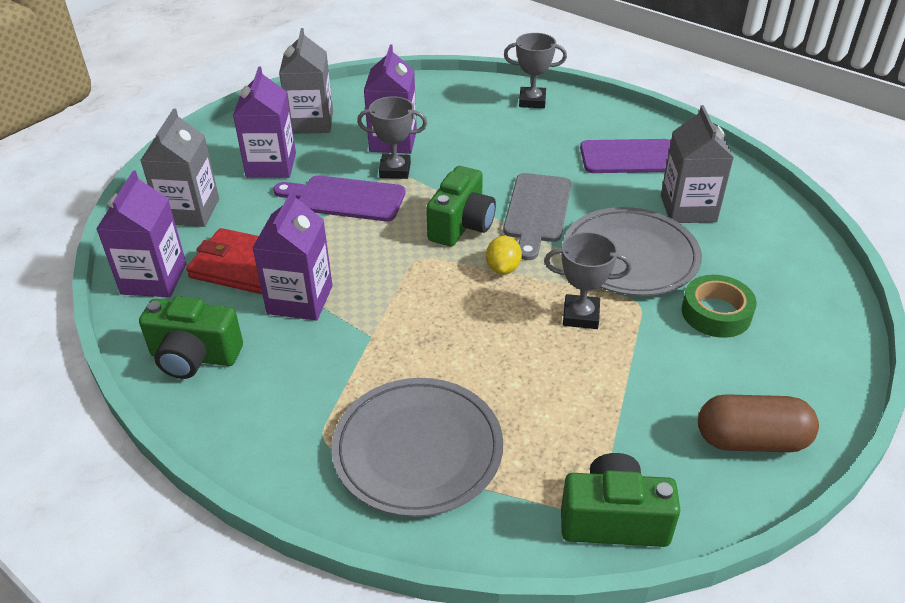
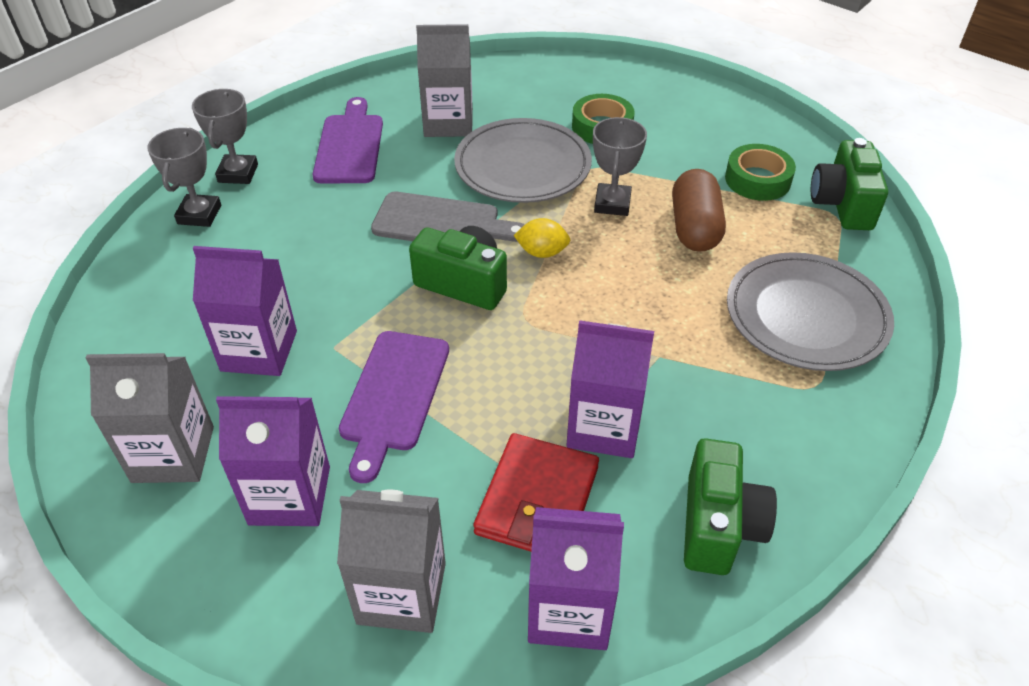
camera: 90 degrees left, 5 degrees up
grey trophy [357,96,427,179] -> grey trophy moved to [192,89,258,184]
brown capsule [698,394,819,452] -> brown capsule moved to [672,169,726,252]
none -> green tape [725,144,796,201]

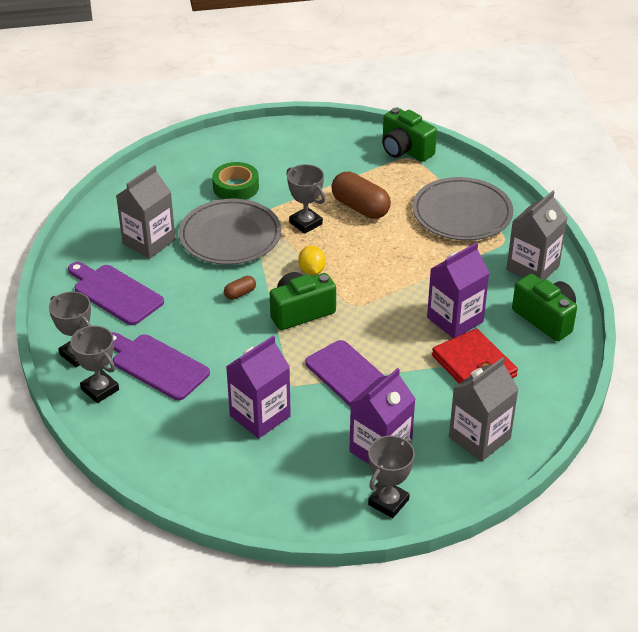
camera: 50 degrees left, 5 degrees down
grey carton [85,353,214,483] -> grey carton moved to [506,190,568,280]
grey cutting board [371,192,525,242] -> brown capsule [224,276,256,300]
yellow lemon [513,218,571,258] -> yellow lemon turned 60 degrees counterclockwise [298,246,326,275]
purple carton [528,507,624,650] -> none
green tape [725,144,796,201] -> none
none -> purple cutting board [111,332,210,400]
none -> grey trophy [368,435,415,518]

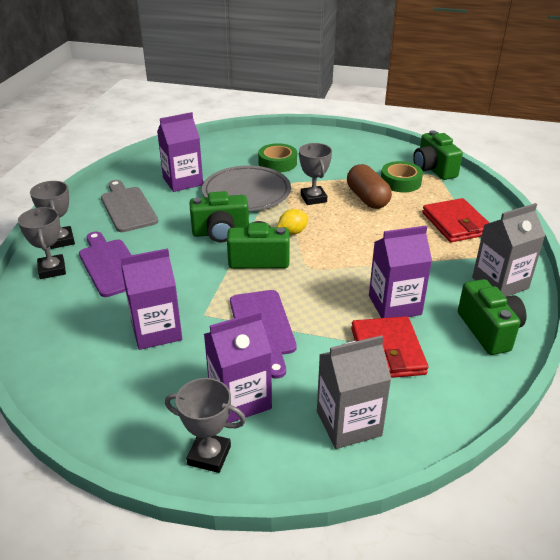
camera: 25 degrees right, 5 degrees down
purple cutting board [68,262,164,325] -> grey cutting board [101,180,158,232]
grey carton [116,165,176,259] -> purple carton [157,112,203,192]
brown capsule [224,276,256,300] -> green camera [189,191,249,242]
yellow lemon [298,246,326,275] -> yellow lemon turned 45 degrees clockwise [277,209,308,235]
grey trophy [368,435,415,518] -> grey trophy turned 45 degrees clockwise [165,378,246,473]
grey plate [412,177,513,241] -> red wallet [422,198,489,242]
none -> green tape [381,161,423,193]

